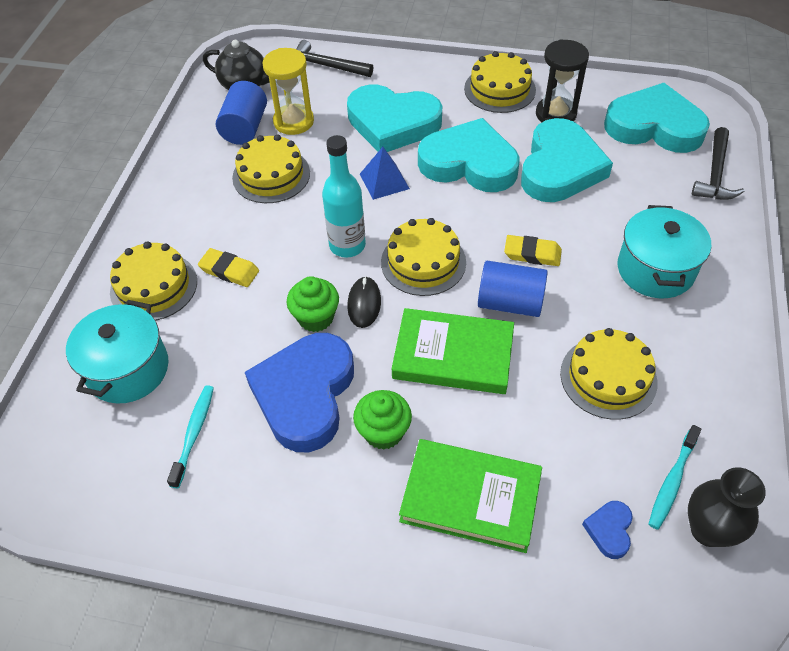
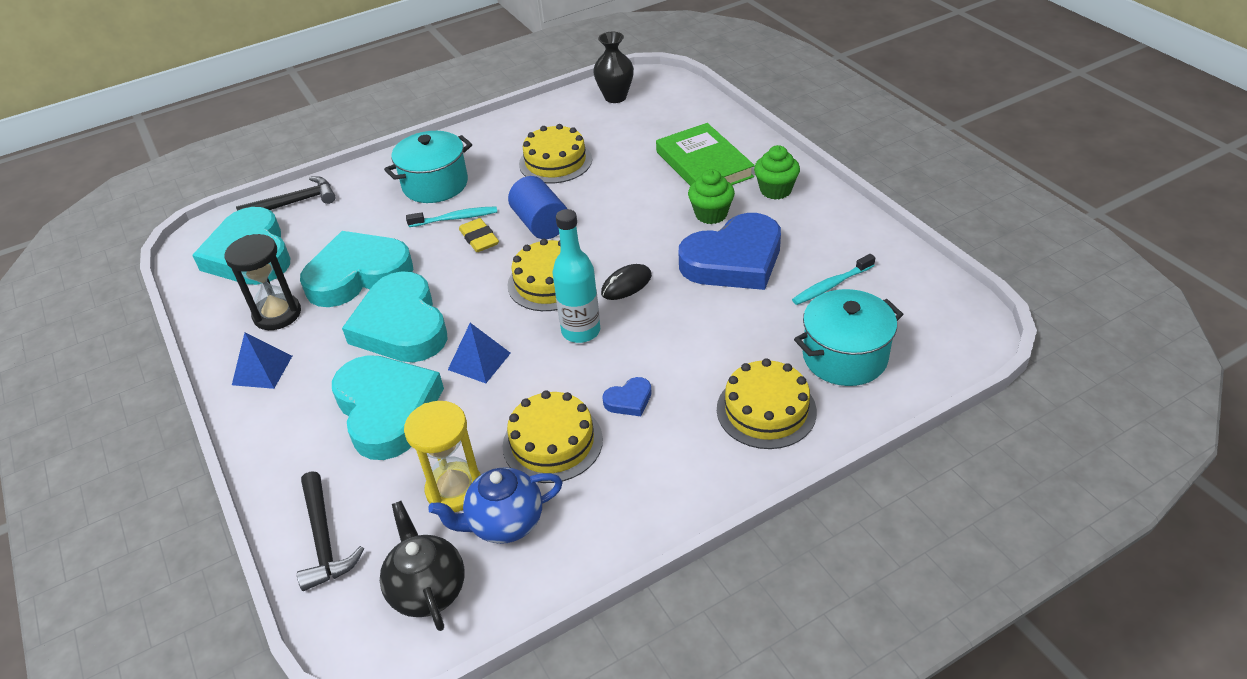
camera: 130 degrees left, 10 degrees down
yellow eraser [198,248,259,287] -> none
blue cylinder [216,81,267,145] -> blue teapot [428,467,563,544]
green cupcake [287,276,339,332] -> green cupcake moved to [754,145,800,200]
green book [392,308,514,394] -> none
yellow cake [464,51,536,113] -> blue pyramid [232,333,292,389]
blue heart [582,501,633,559] -> blue heart moved to [603,377,651,416]
turquoise toothbrush [649,425,701,530] -> turquoise toothbrush moved to [406,206,497,227]

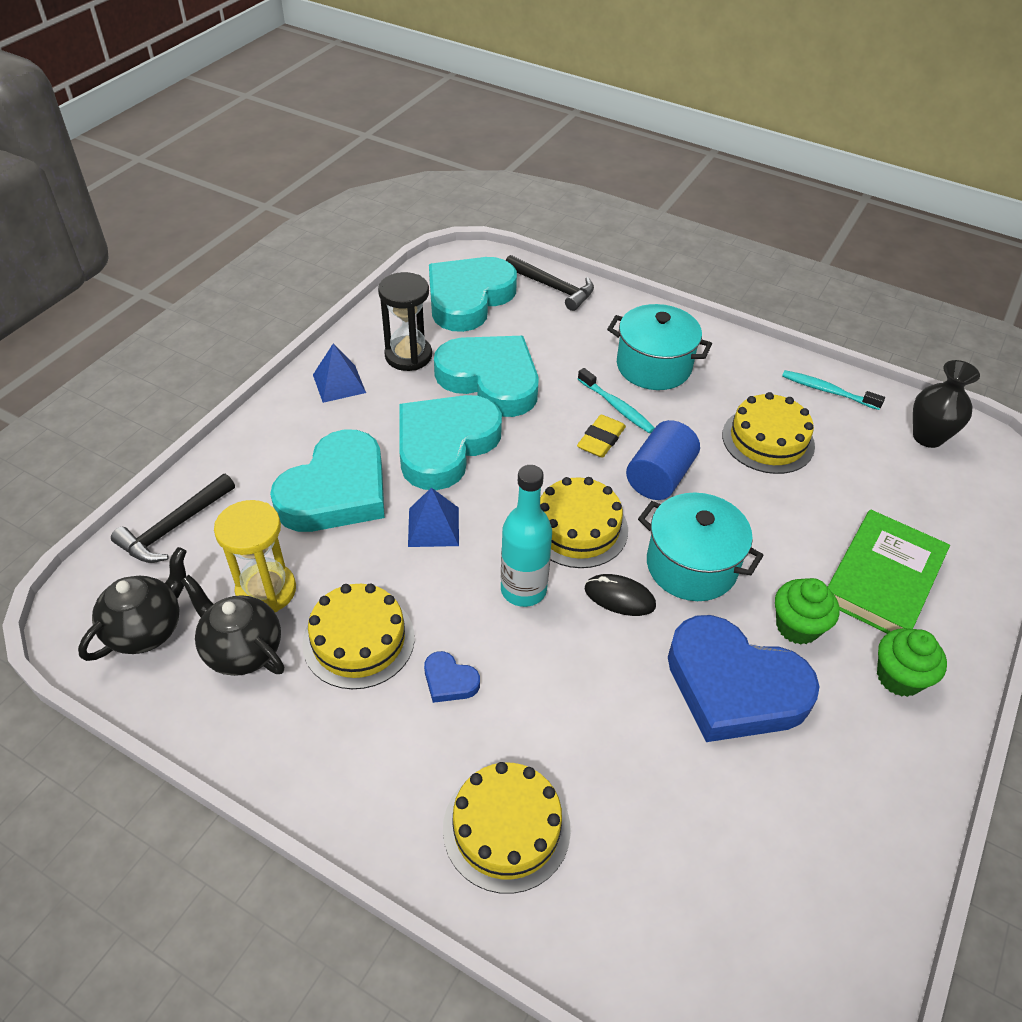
camera: 55 degrees right, 5 degrees up
blue teapot [428,467,563,544] -> black teapot [181,575,284,676]
turquoise toothbrush [792,254,875,305] -> turquoise toothbrush moved to [782,370,885,410]
turquoise pot [794,289,903,386] -> turquoise pot moved to [638,493,764,601]

